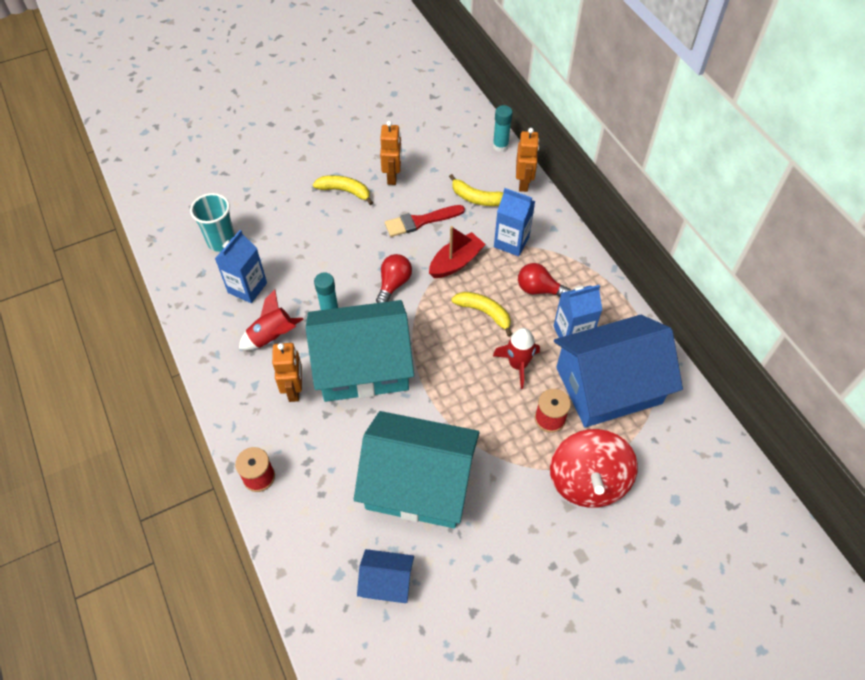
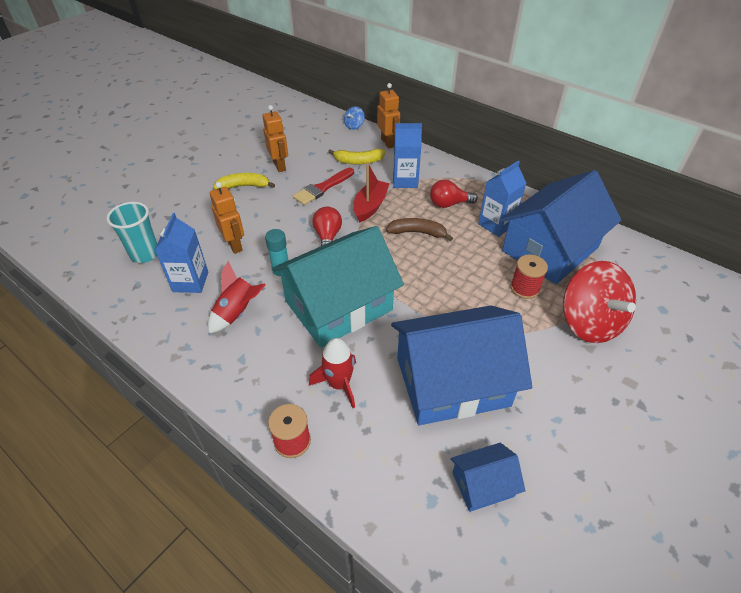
camera: 25 degrees left, 10 degrees down
orange robot [272,343,302,402] -> orange robot moved to [209,182,244,254]
turquoise house [354,411,480,528] -> blue house [391,305,532,425]
yellow banana [451,292,512,337] -> brown banana [386,218,453,241]
turquoise glue stick [493,105,513,152] -> blue spinning top [344,106,365,130]
red rocket [493,328,540,389] -> red rocket moved to [309,338,356,408]

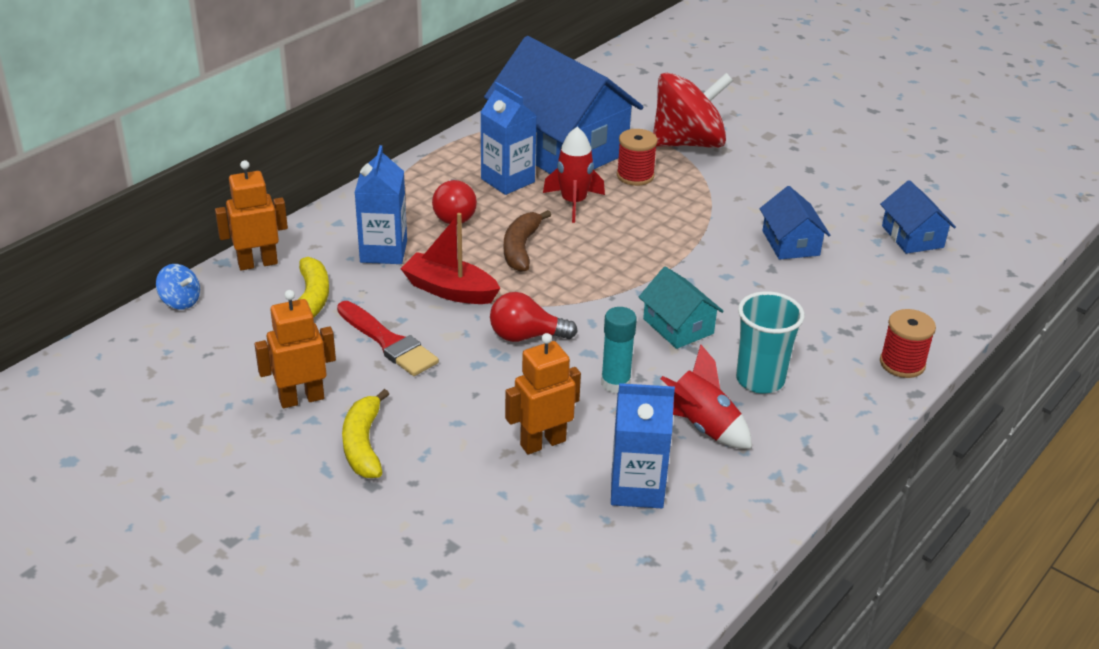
camera: 90 degrees left, 10 degrees down
turquoise cup [106,202,157,263] -> turquoise cup moved to [736,291,805,394]
turquoise house [272,226,404,347] -> turquoise house [639,267,724,349], size x0.45
red rocket [309,338,356,408] -> red rocket moved to [543,127,605,223]
blue house [391,305,532,425] -> blue house [760,186,830,260], size x0.45

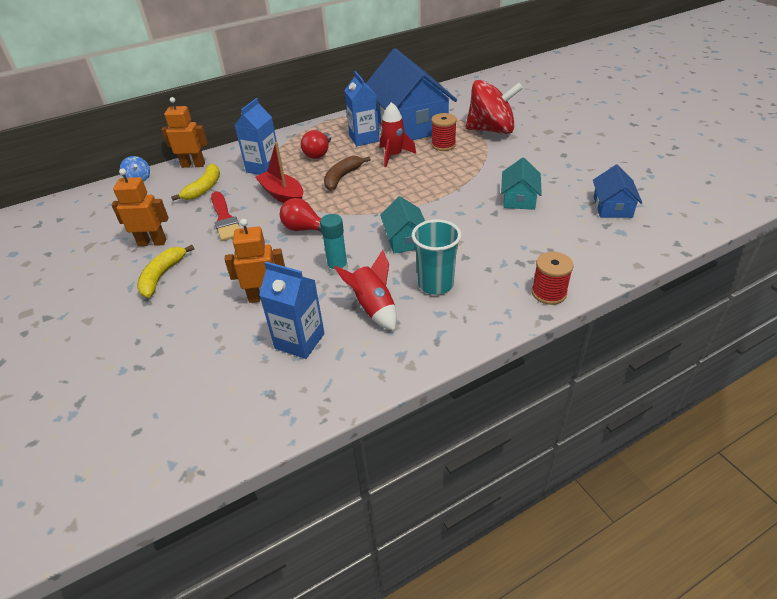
camera: 25 degrees right, 5 degrees up
blue house [760,186,830,260] -> turquoise house [501,158,542,210]

